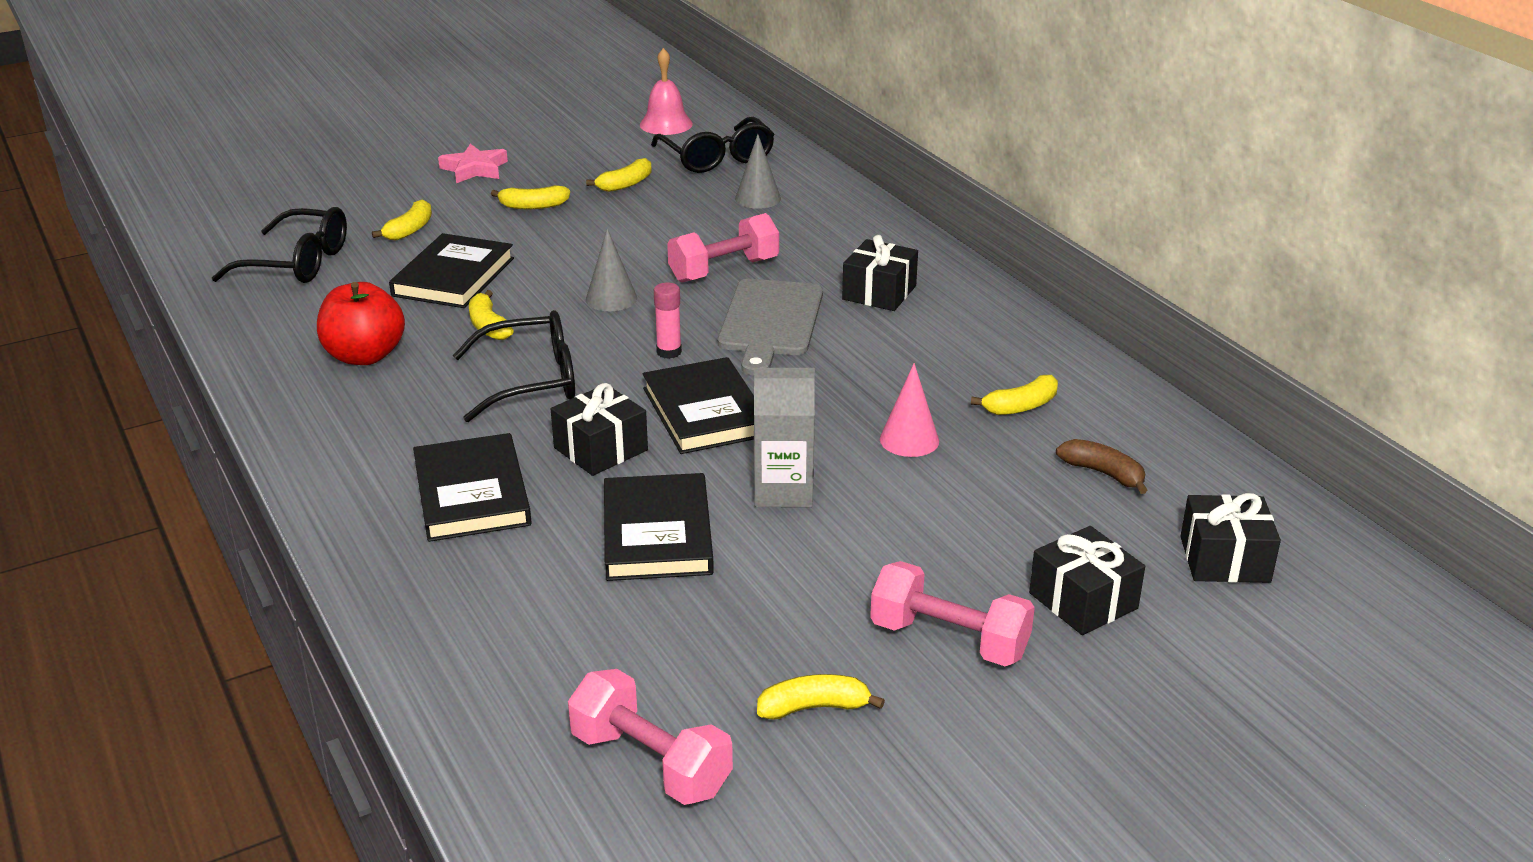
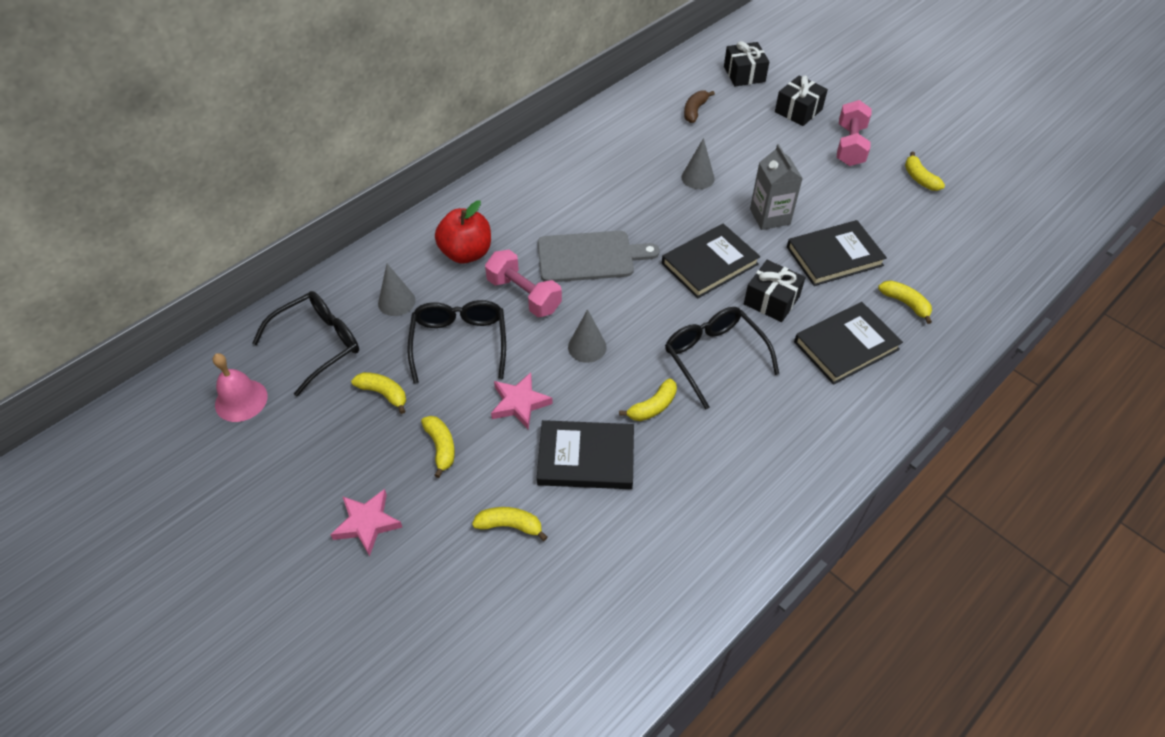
camera: 105 degrees left, 20 degrees up
black glasses [212,207,347,283] -> black glasses moved to [407,300,506,383]
red apple [317,282,405,365] -> red apple moved to [435,201,491,264]
pink dumbbell [568,669,733,805] -> none
pink glue stick [654,283,682,359] -> none
black gift [842,235,918,311] -> none
pink cone [880,363,939,457] -> grey cone [682,138,715,189]
yellow banana [971,375,1058,415] -> yellow banana moved to [878,280,932,324]
none -> pink star [491,372,553,429]

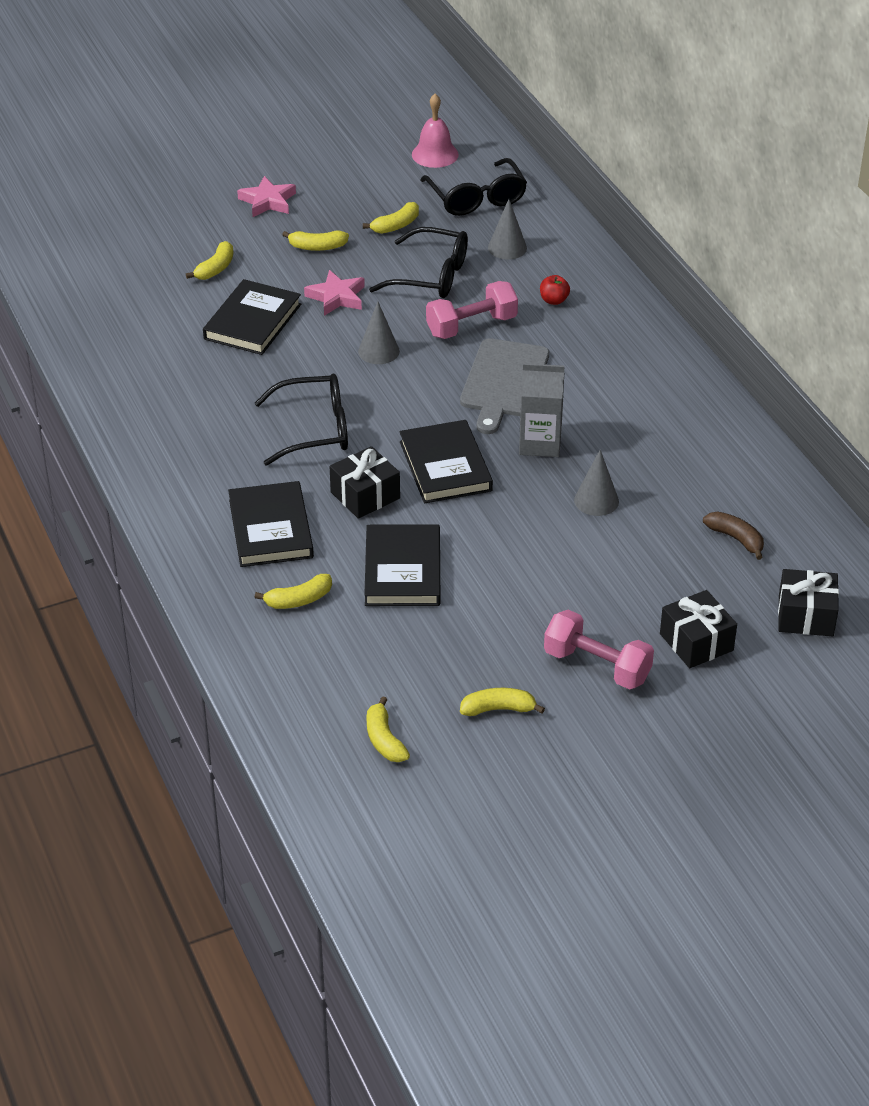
camera: 110 degrees right, 10 degrees down
red apple [435,201,491,264] -> red apple [540,275,570,305], size x0.49
yellow banana [619,378,677,421] -> yellow banana moved to [366,696,410,762]
grey carton [750,144,803,230] -> grey carton moved to [519,363,564,457]

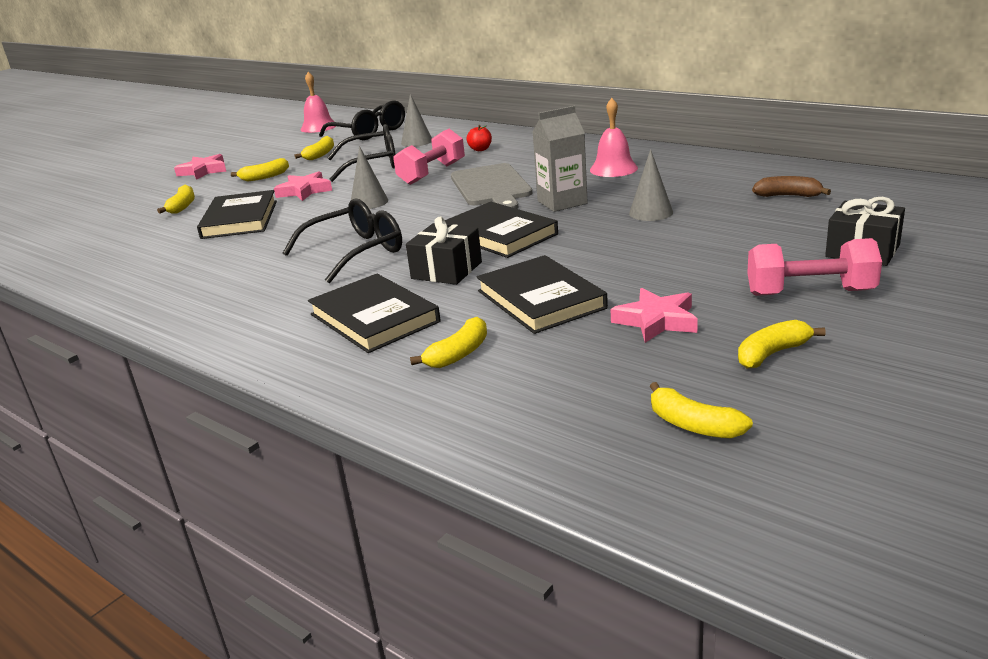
camera: 25 degrees left, 15 degrees down
black gift [778,569,839,636] -> none
none -> pink bell [590,98,638,177]
none -> pink star [610,288,698,343]

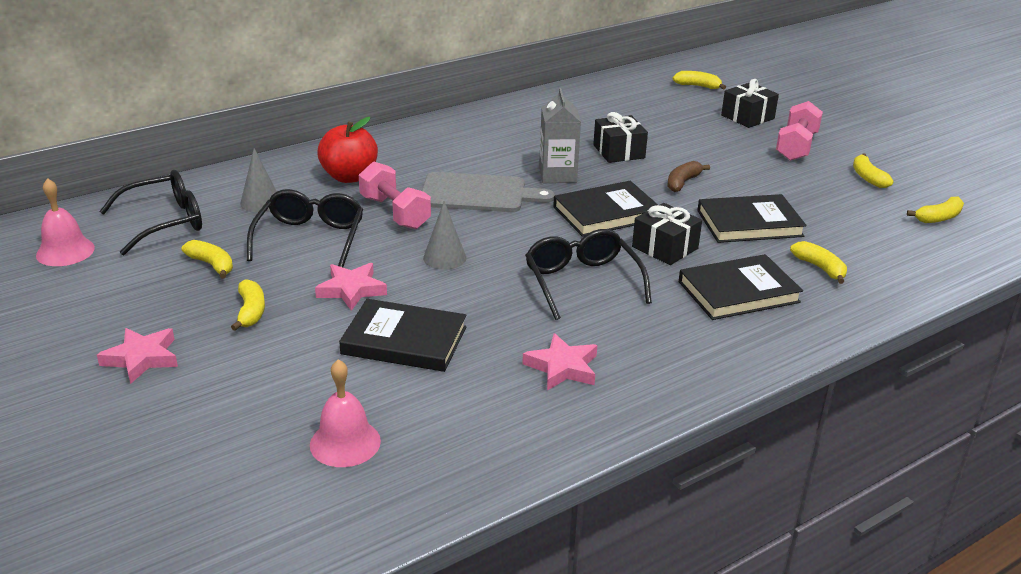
camera: 75 degrees left, 5 degrees up
yellow banana [157,185,195,214] -> yellow banana moved to [673,71,726,90]
red apple [467,125,492,151] -> red apple [317,117,378,183], size x2.06
pink bell [590,98,638,177] -> pink bell moved to [310,359,381,467]
pink star [610,288,698,343] -> pink star moved to [522,333,597,391]
grey cone [629,149,673,221] -> black gift [593,112,648,163]
brown banana [752,176,831,197] -> brown banana moved to [667,161,710,192]

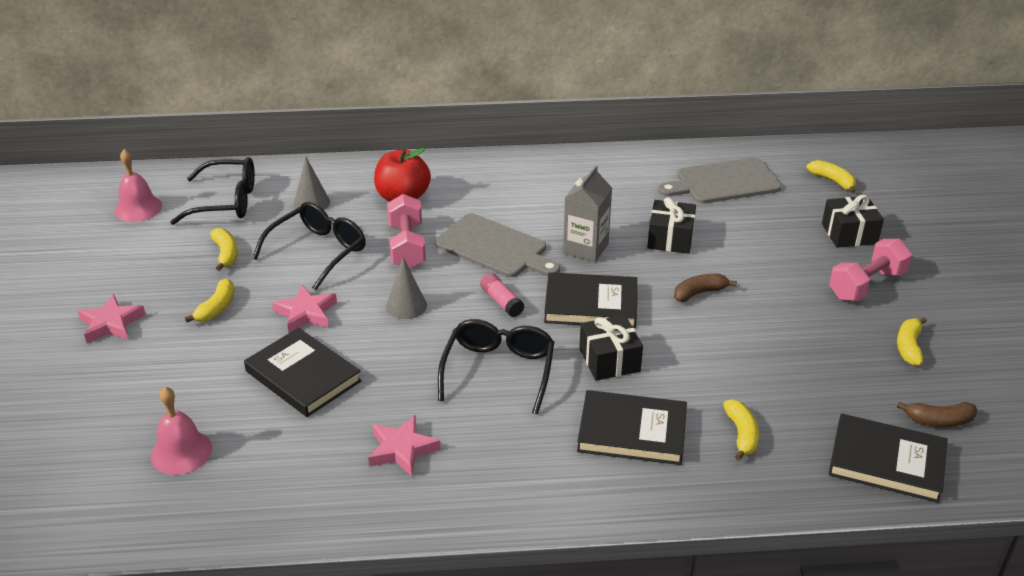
camera: 30 degrees right, 5 degrees up
black book [697,194,807,243] -> black book moved to [829,414,947,503]
yellow banana [907,197,964,223] -> brown banana [897,401,977,427]
none -> pink glue stick [480,273,524,317]
none -> grey cutting board [658,158,781,204]

